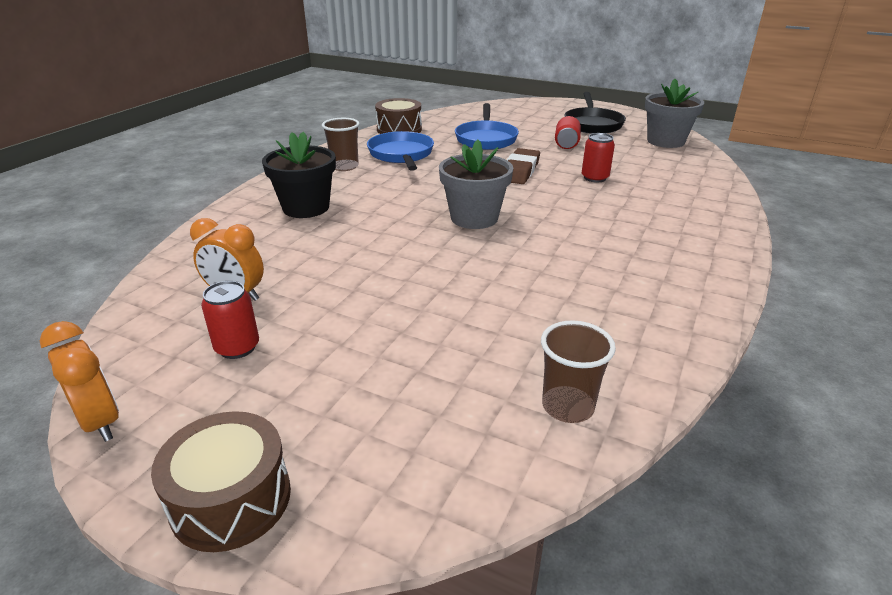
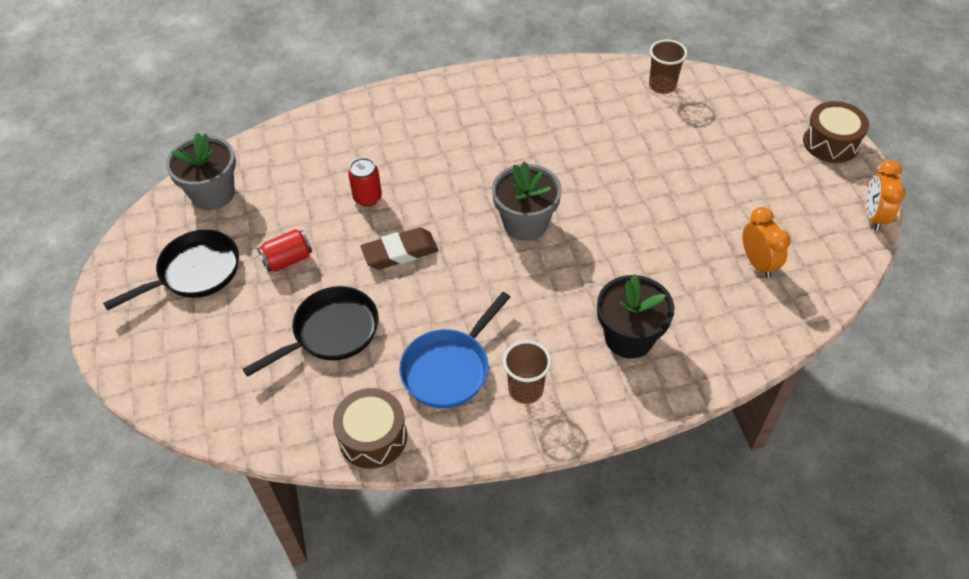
camera: 130 degrees left, 20 degrees up
red can [201,281,259,359] -> none
blue pan [455,103,519,150] -> black pan [243,286,379,377]

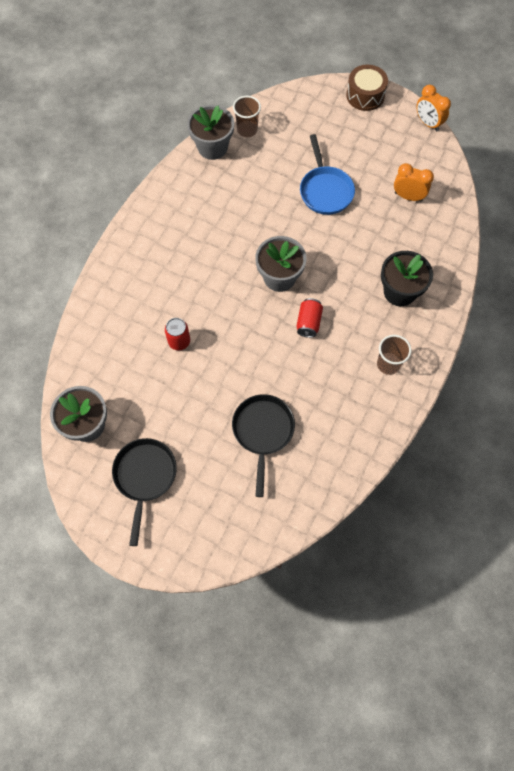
camera: 50 degrees left, 15 degrees up
red can [257,229,312,272] -> red can moved to [296,298,323,338]
brown drum [333,388,407,469] -> none
brown eraser [360,227,438,270] -> none
blue pan [399,292,510,408] -> blue pan moved to [300,134,355,215]
none -> grey flower pot [187,105,234,160]

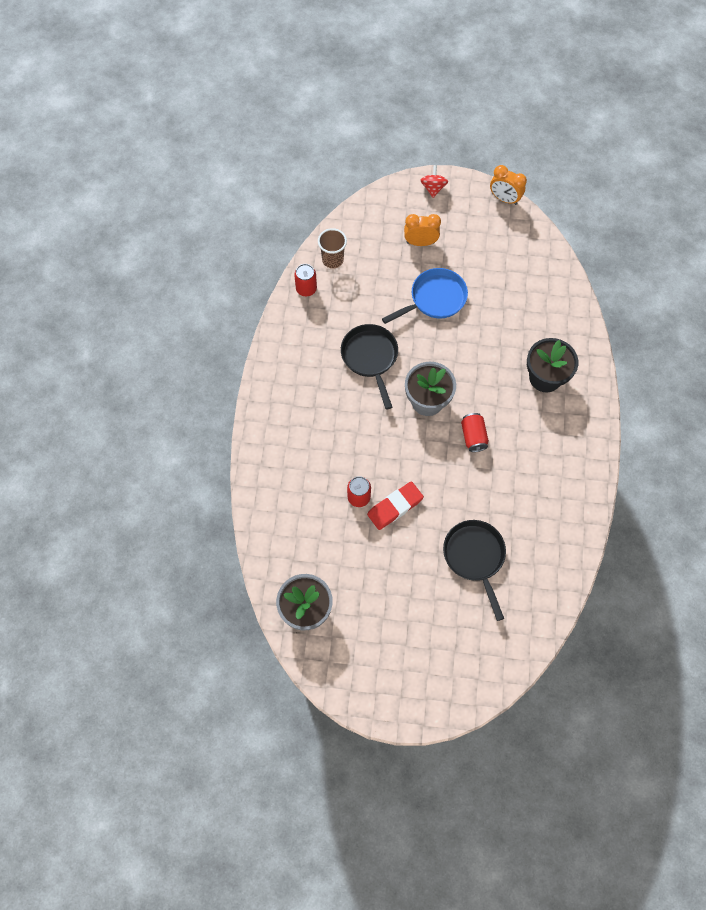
camera: 20 degrees left, 0 degrees up
black pan [112,438,177,546] -> black pan moved to [341,324,398,409]
grey flower pot [187,105,234,160] -> red can [294,264,317,296]
blue pan [300,134,355,215] -> blue pan turned 90 degrees counterclockwise [382,268,468,324]
brown drum [346,65,388,111] -> red spinning top [420,165,448,198]
brown cup [377,335,411,375] -> none
orange clock [394,163,434,201] -> orange clock moved to [404,214,441,246]
none -> red eraser [367,481,424,530]

